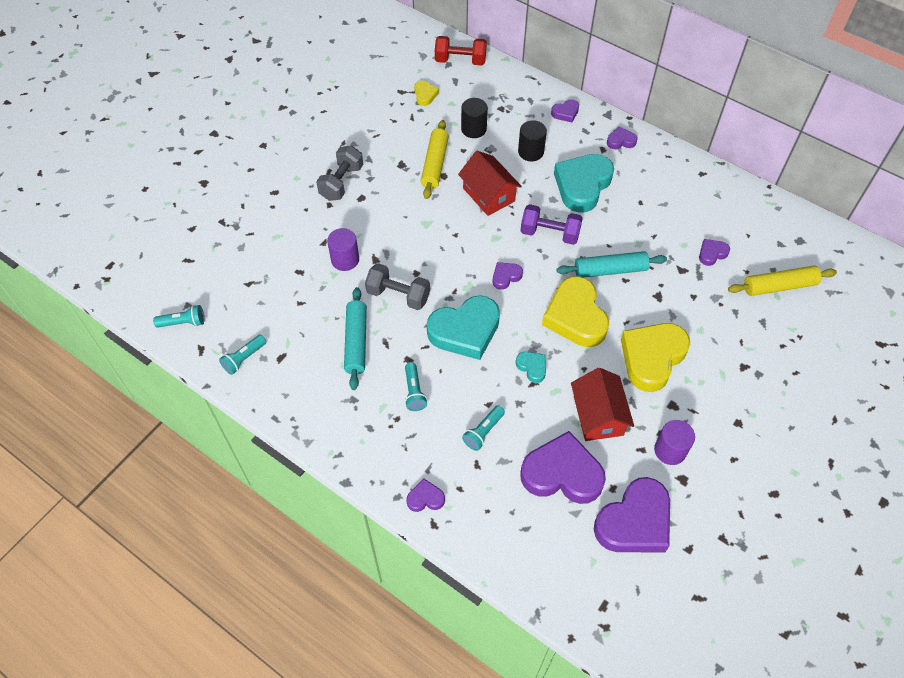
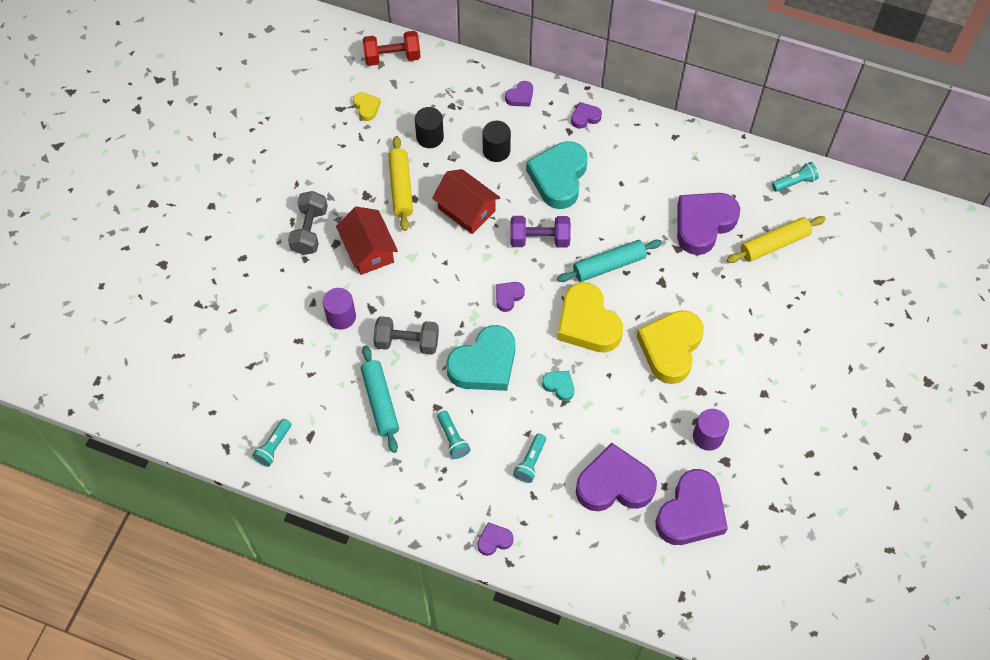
camera: 15 degrees left, 5 degrees up
turquoise flashlight [153,305,204,328] -> turquoise flashlight moved to [772,162,819,192]
red house [571,368,634,441] -> red house moved to [336,207,398,275]
purple heart [699,239,730,266] -> purple heart [677,193,740,255], size x2.19

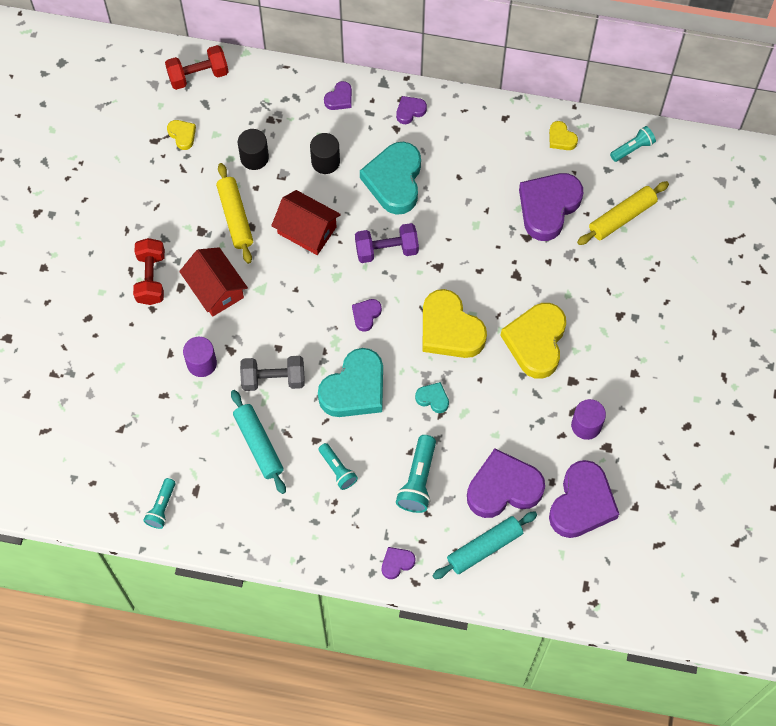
camera: 10 degrees left, 5 degrees up
grey dumbbell [288,191,328,255] -> red dumbbell [133,238,165,305]
turquoise flashlight [513,434,546,483] -> turquoise flashlight [396,435,436,513], size x1.54
turquoise rolling pin [557,240,662,282] -> turquoise rolling pin moved to [433,511,537,579]
none -> yellow heart [549,121,578,150]

